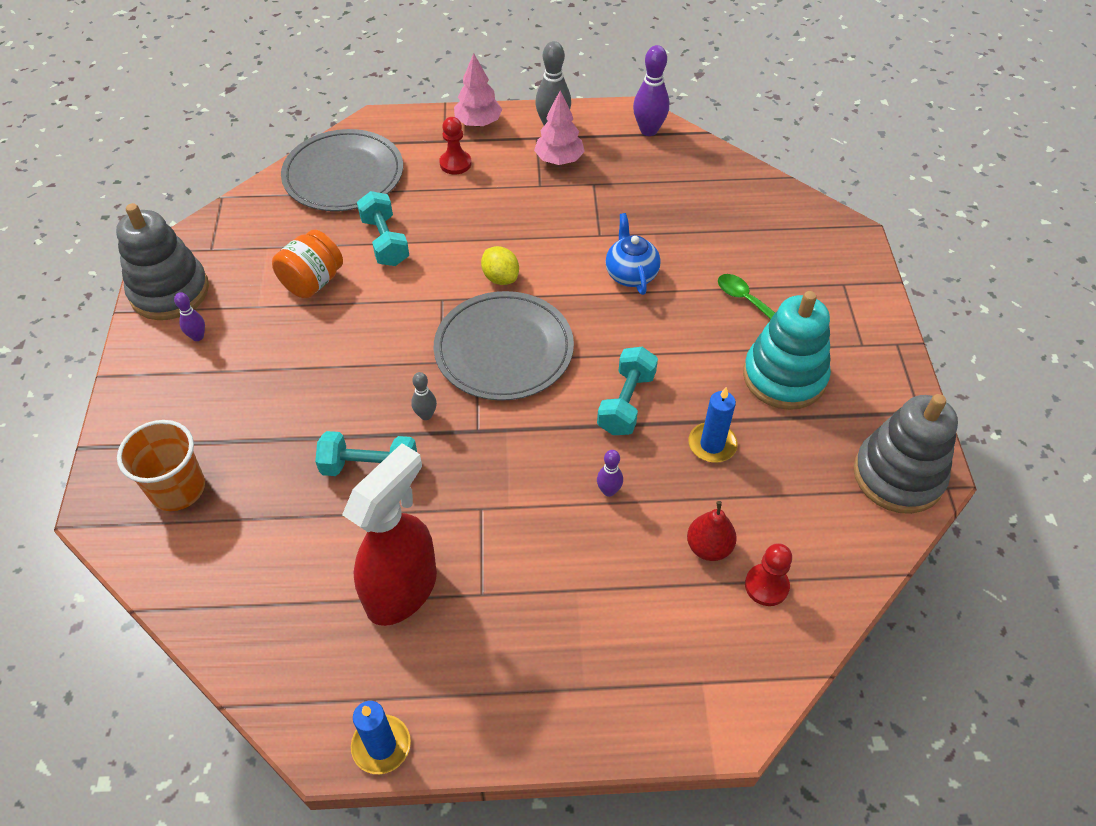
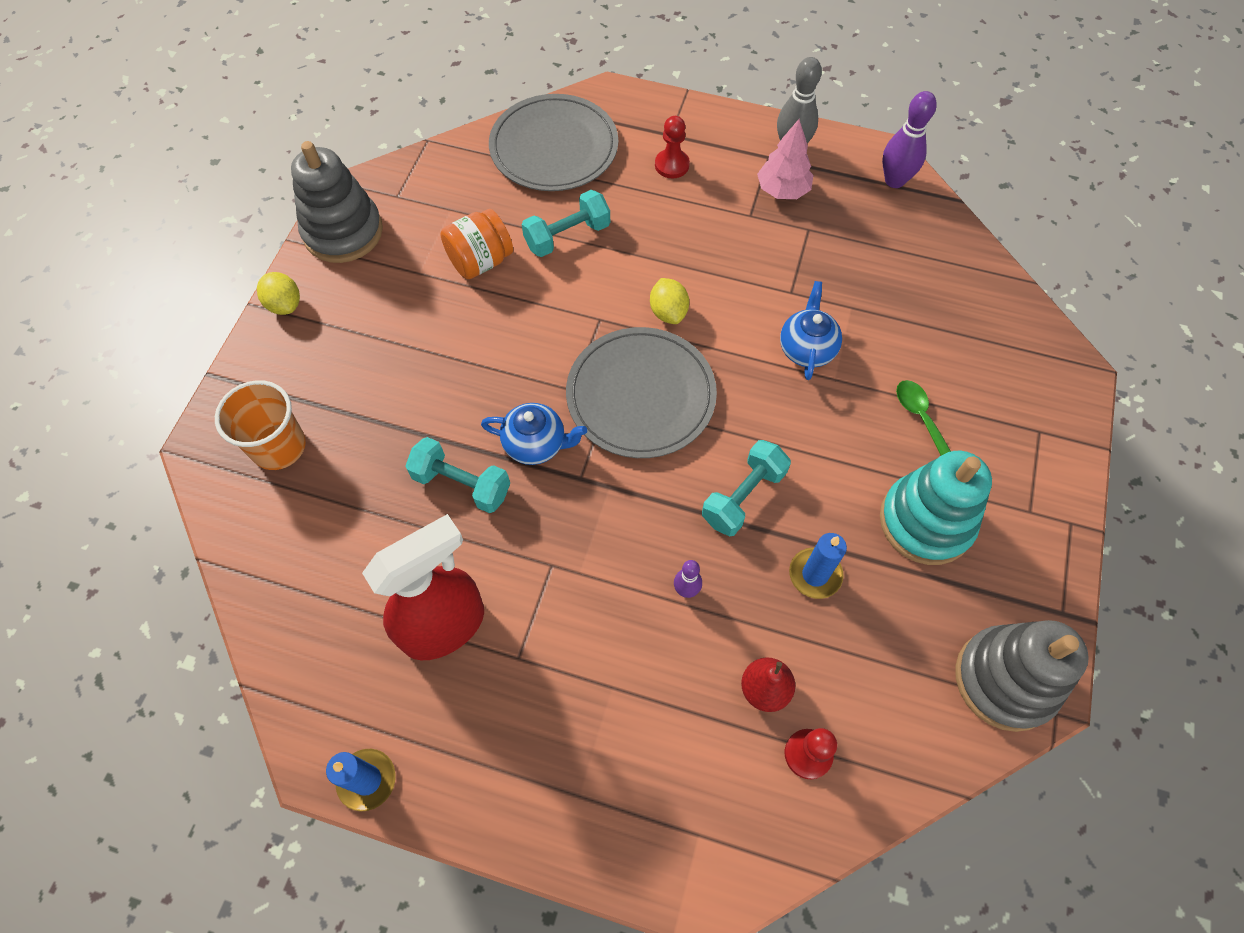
camera: 20 degrees right, 10 degrees up
purple bowling pin [174,292,205,341] -> none
turquoise dumbbell [357,191,409,266] -> turquoise dumbbell turned 60 degrees clockwise [522,190,610,257]
grey bowling pin [411,372,437,420] -> blue teapot [481,403,587,465]
pink tree [454,53,502,127] -> none
none -> yellow lemon [257,272,300,315]

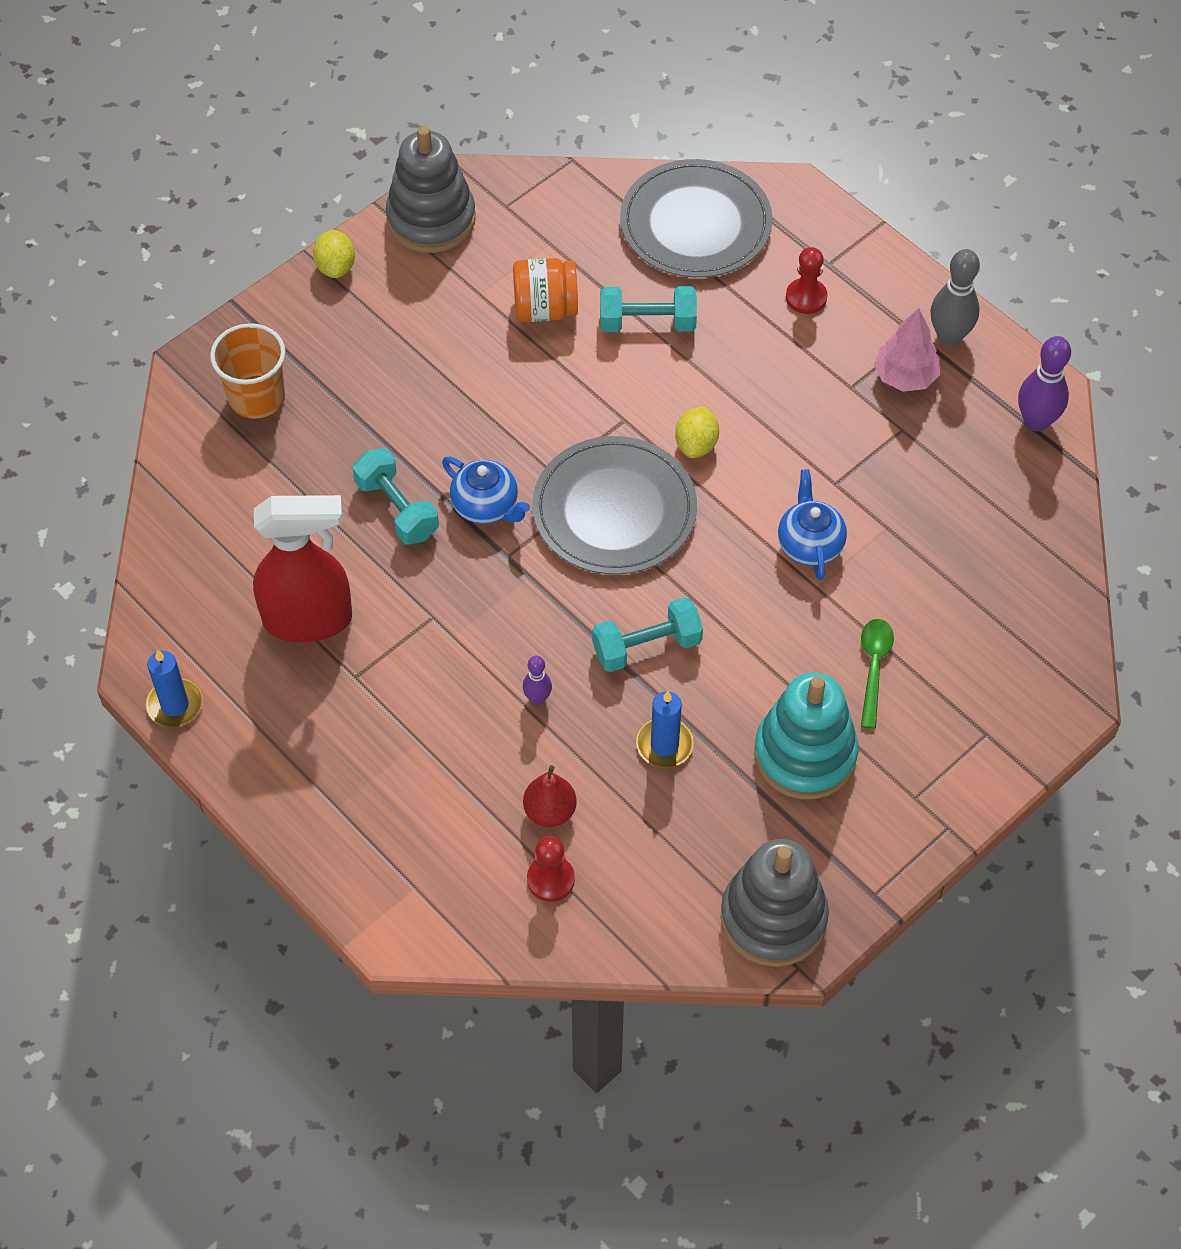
camera: 30 degrees right, 5 degrees down
blue teapot [780,281,842,380] -> blue teapot turned 45 degrees counterclockwise [778,469,847,580]

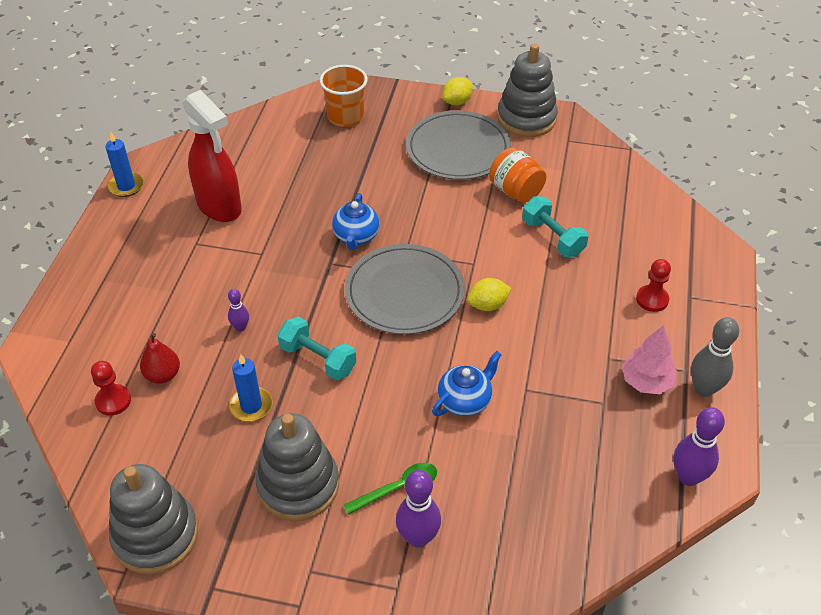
camera: 55 degrees right, 10 degrees down
turquoise dumbbell [352,448,439,545] -> none
grey plate [620,159,773,278] -> grey plate moved to [406,110,511,180]
turquoise stacking toy [754,672,858,799] -> grey stacking toy [256,413,339,521]
none -> purple bowling pin [396,470,441,548]

